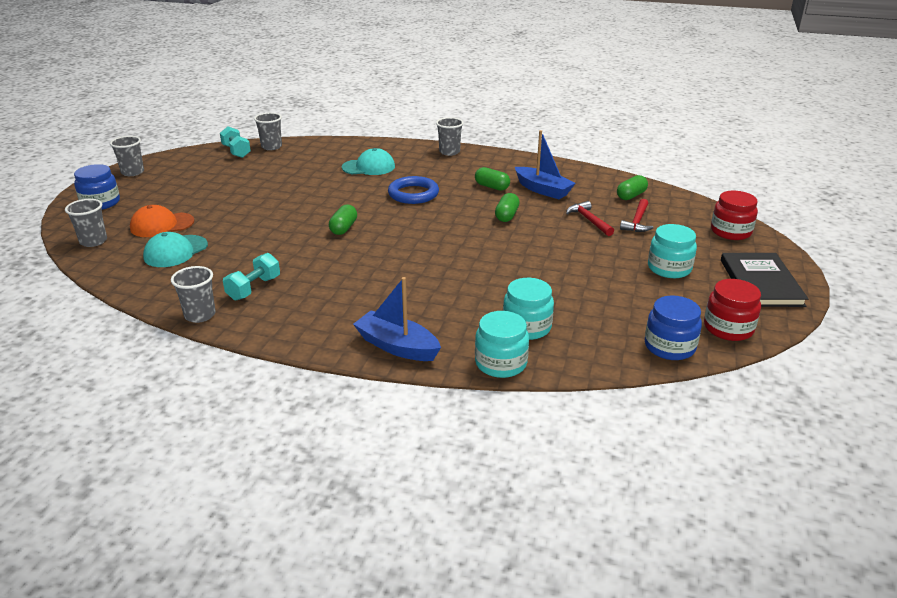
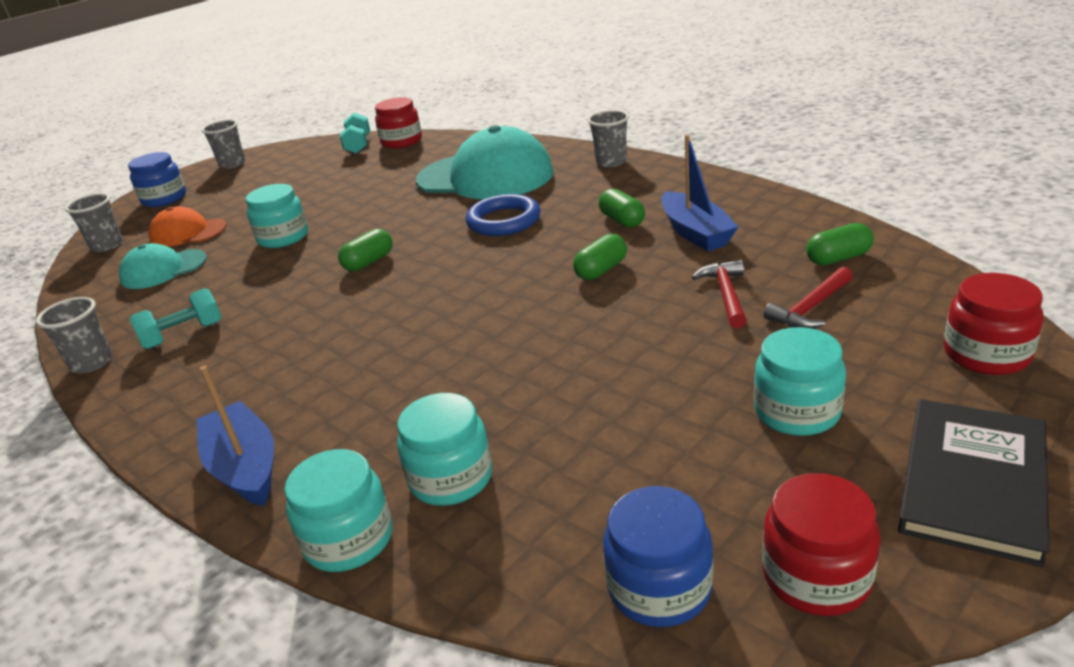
camera: 30 degrees right, 0 degrees up
grey cup [254,113,282,150] -> red jar [375,97,422,148]
turquoise cap [342,148,395,175] -> turquoise cap [416,125,554,199], size x1.89
none -> turquoise jar [246,184,308,248]

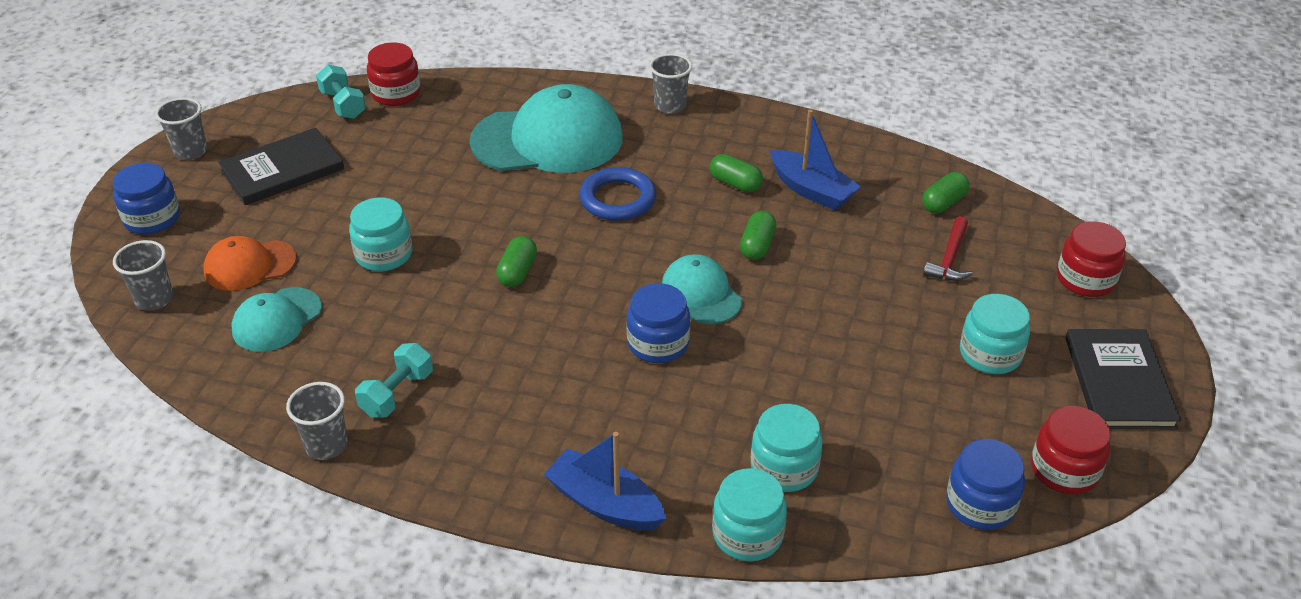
camera: 30 degrees left, 10 degrees up
red hammer [692,260,747,328] -> none
none -> black book [218,128,344,205]
none -> blue jar [626,283,690,363]
none -> turquoise cap [662,254,742,324]

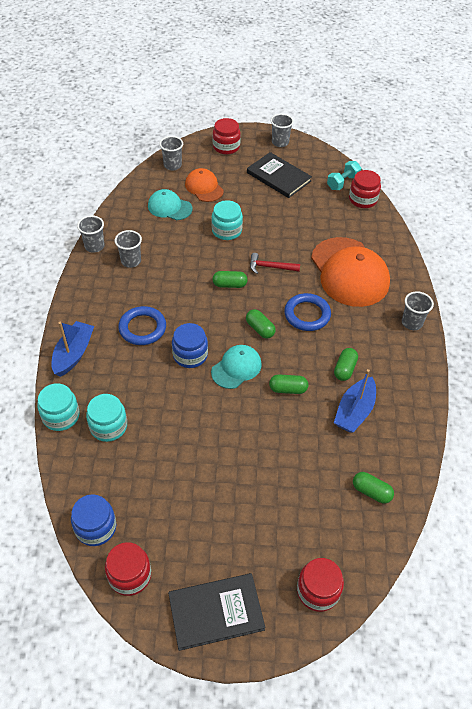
camera: 75 degrees right, 10 degrees up
blue jar [113,163,180,235] -> red jar [213,118,241,155]
turquoise dumbbell [355,343,433,418] -> grey cup [115,230,142,268]
turquoise cap [469,84,623,173] -> orange cap [311,237,390,307]
red hammer [923,216,973,281] -> red hammer moved to [250,253,300,274]
turquoise jar [960,294,1030,374] -> none
none -> blue ring [118,306,166,345]
none -> green capsule [246,309,276,339]

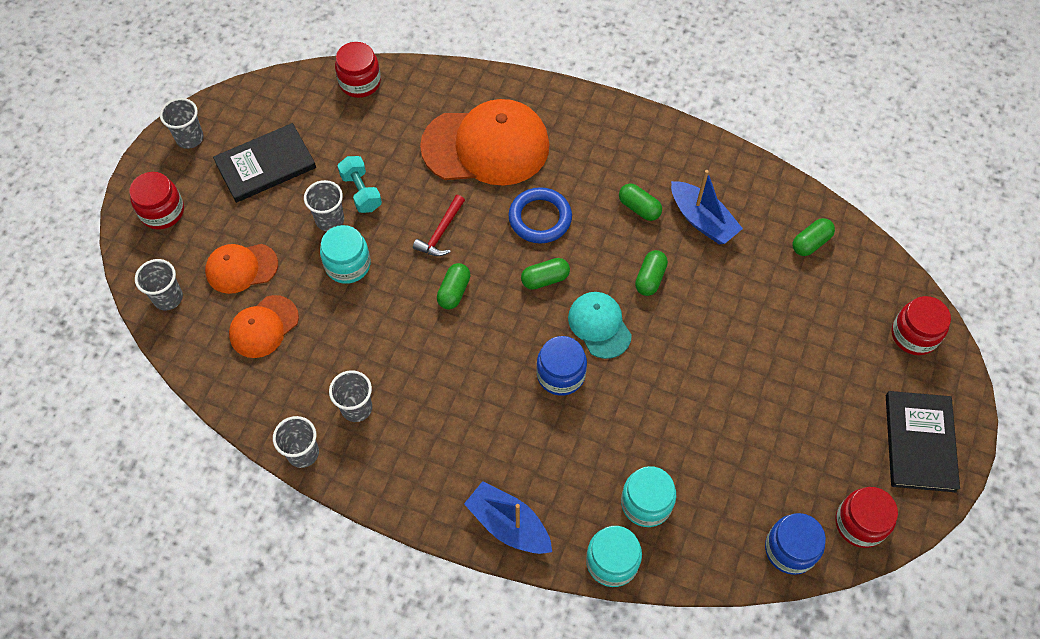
camera: 70 degrees left, 10 degrees up
blue ring [118,306,166,345] -> none
turquoise cap [148,189,193,220] -> orange cap [229,295,299,358]
turquoise dumbbell [327,161,361,190] -> turquoise dumbbell moved to [338,156,382,213]
grey cup [402,291,434,330] -> grey cup moved to [304,180,344,231]

